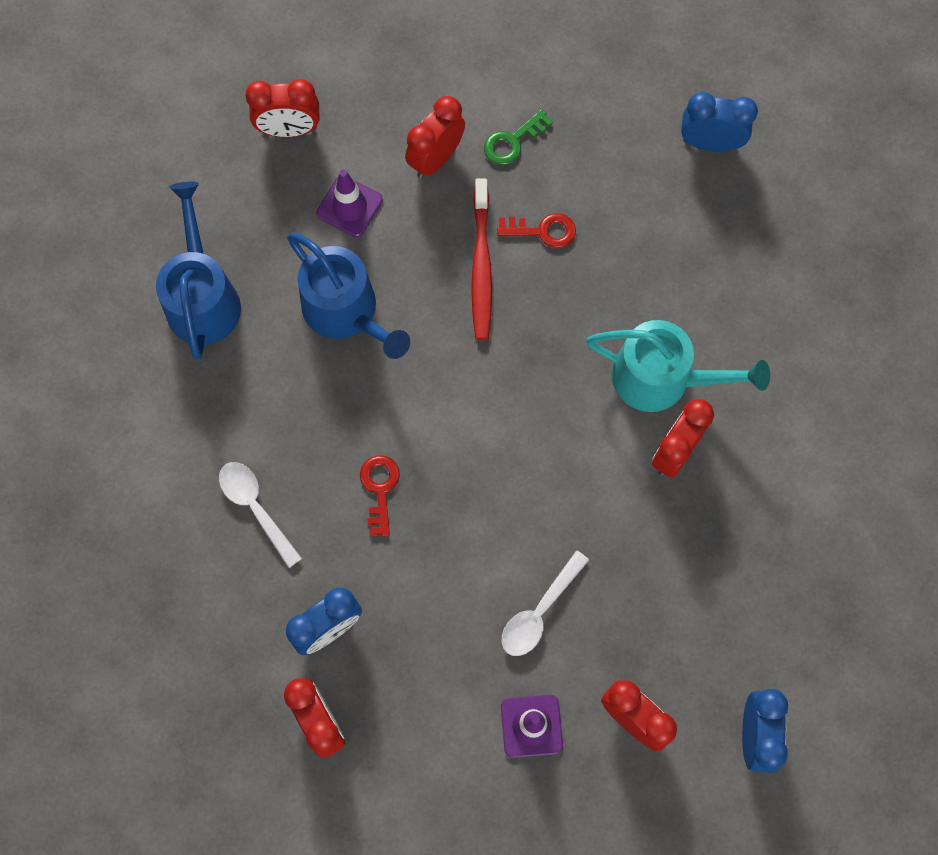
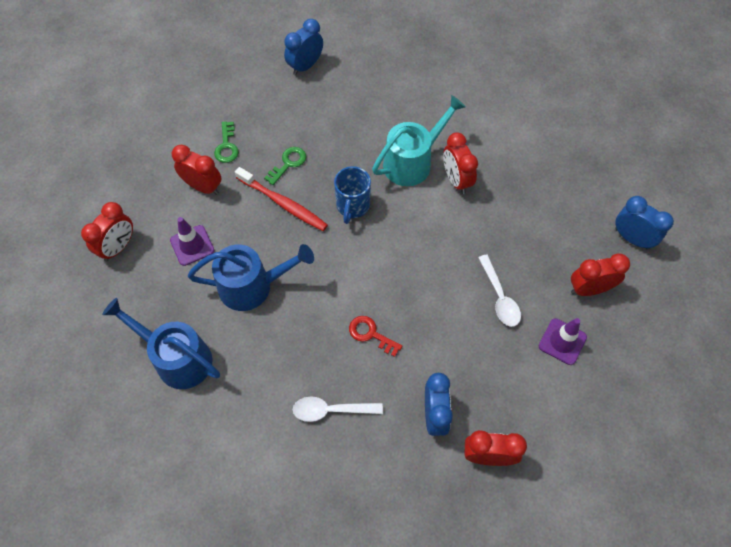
camera: 55 degrees left, 10 degrees down
red clock [405,96,465,179] -> red clock turned 135 degrees clockwise [172,144,222,195]
red key [497,213,576,248] -> green key [264,147,306,185]
none -> blue mug [334,166,371,224]

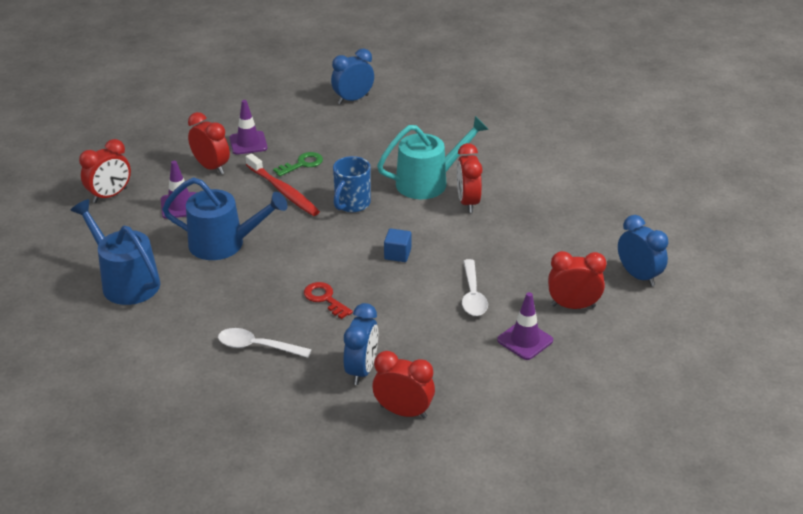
camera: 15 degrees right, 25 degrees down
green key [214,121,239,163] -> purple traffic cone [229,100,268,155]
none -> blue cube [384,228,411,262]

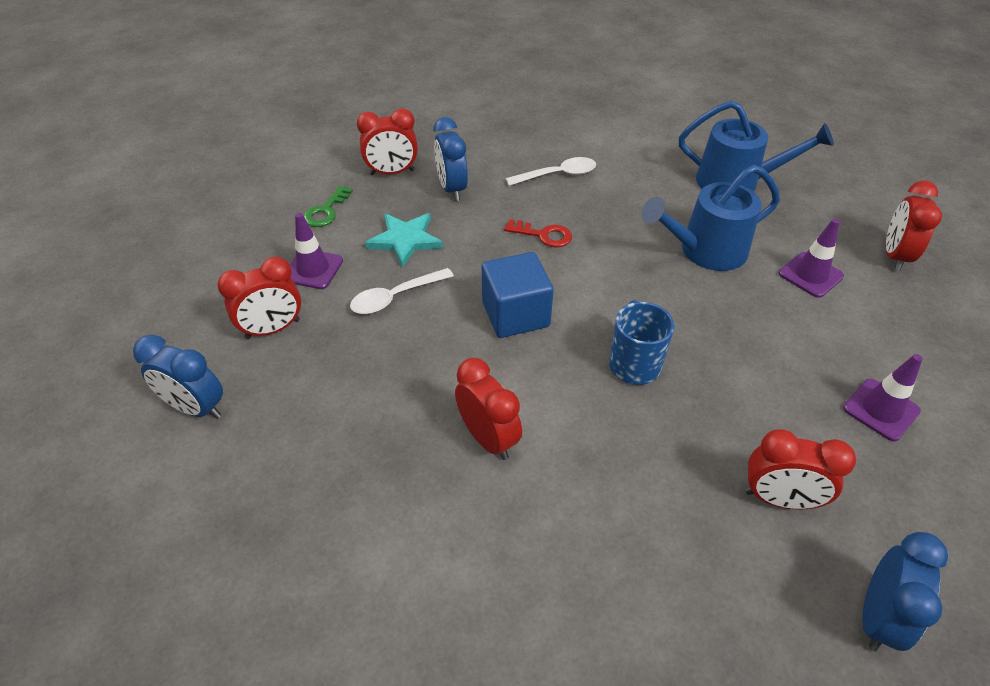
camera: 150 degrees right, 10 degrees up
red clock [188,112,230,174] -> red clock moved to [746,429,856,510]
red toothbrush [246,153,320,216] -> none
green key [273,152,323,176] -> green key moved to [304,186,353,227]
turquoise watering can [377,116,489,199] -> none
blue cube [384,228,411,262] -> blue cube [482,252,554,338], size x1.84
white spoon [462,259,488,316] -> white spoon turned 90 degrees counterclockwise [350,268,454,314]
none -> turquoise star [365,213,443,268]

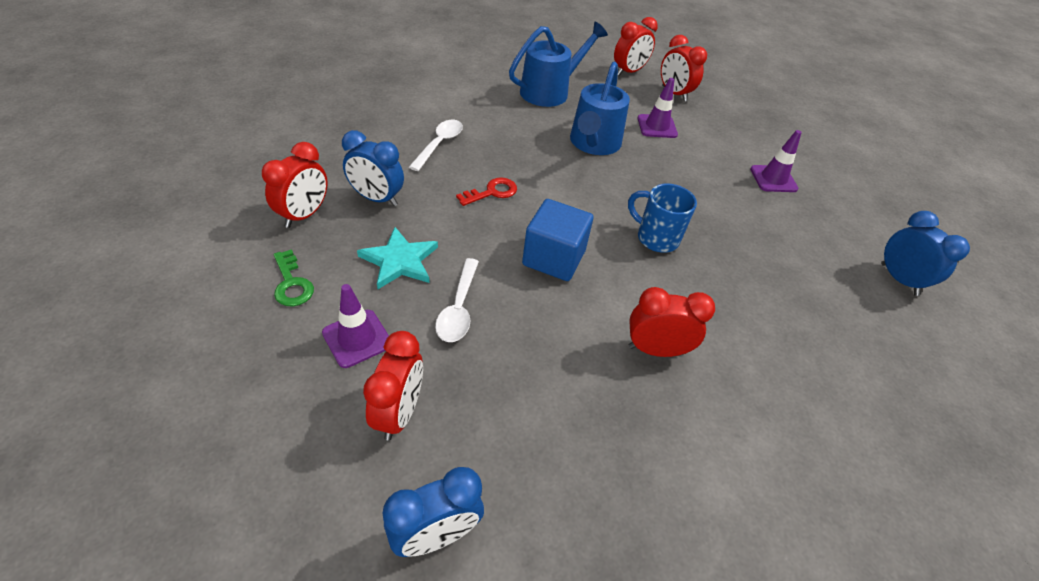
camera: 55 degrees left, 0 degrees up
red clock [746,429,856,510] -> red clock moved to [614,17,658,76]

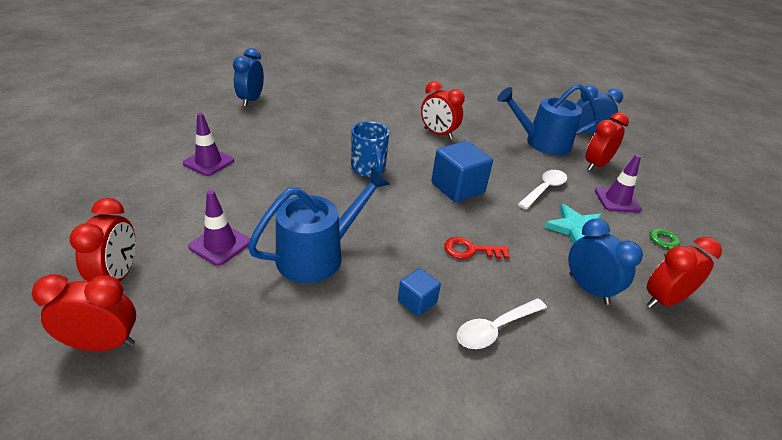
camera: 145 degrees left, 10 degrees down
blue watering can [509,22,608,107] -> blue watering can moved to [497,84,599,155]
none -> blue cube [398,268,441,317]

